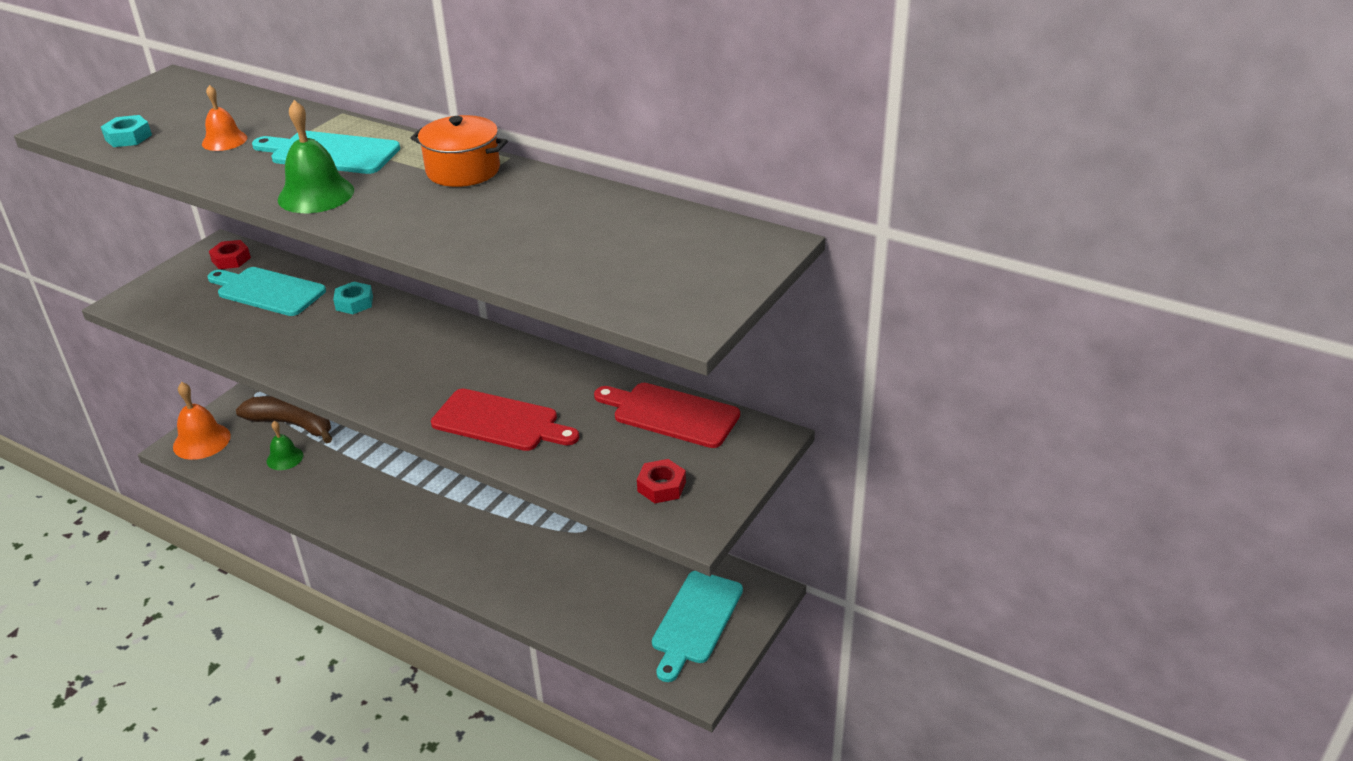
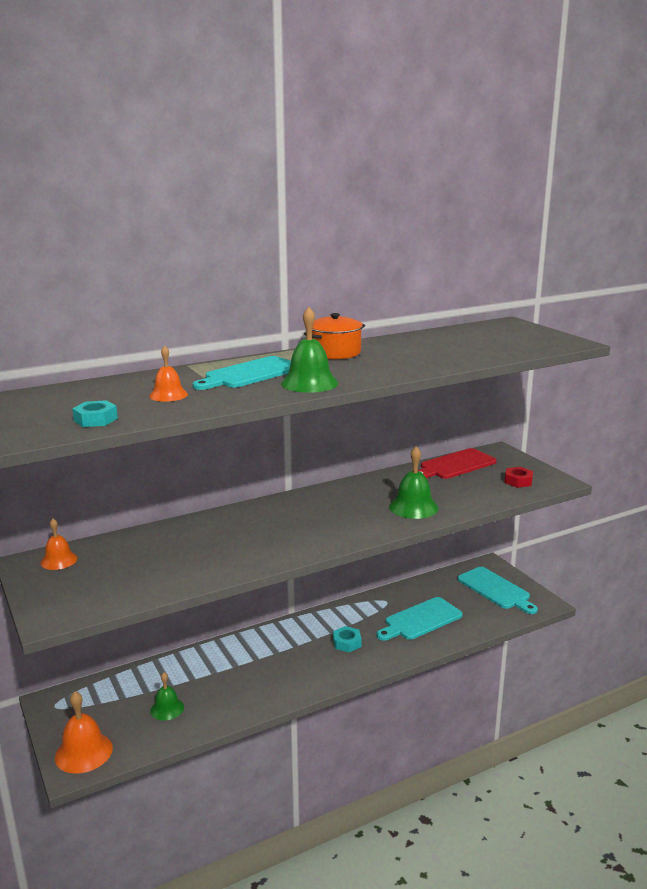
camera: 60 degrees left, 15 degrees down
turquoise cutting board [207,267,326,316] -> turquoise cutting board moved to [376,597,463,641]
red nut [209,240,251,269] -> orange bell [41,519,77,570]
brown banana [236,396,332,443] -> none
turquoise nut [333,282,373,314] -> turquoise nut moved to [333,626,361,652]
red cutting board [431,389,579,451] -> green bell [389,446,438,519]

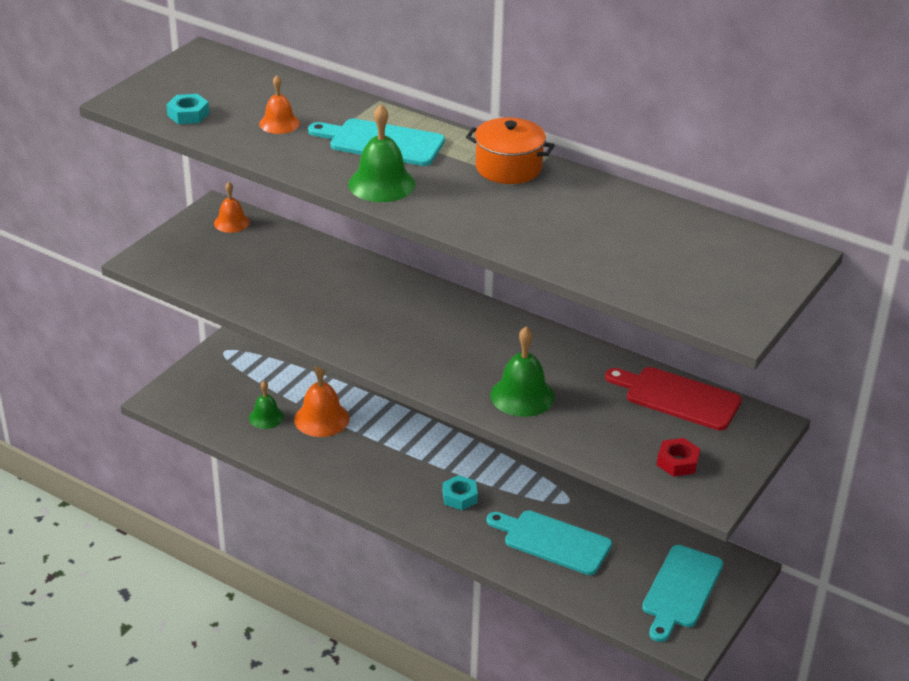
camera: 60 degrees right, 15 degrees up
orange bell [55,691,113,774] -> orange bell moved to [294,366,350,437]

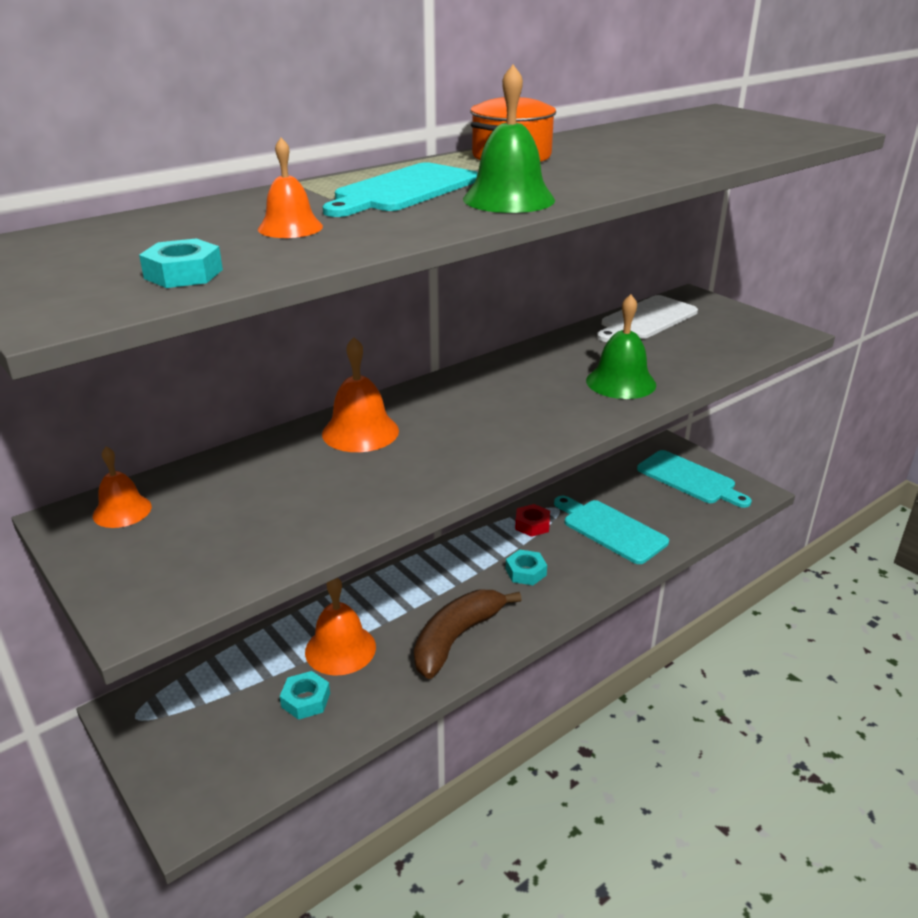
camera: 70 degrees left, 5 degrees down
green bell [249,381,284,429] -> turquoise nut [280,671,330,720]
turquoise cutting board [487,510,612,575] -> turquoise cutting board turned 90 degrees clockwise [554,496,669,564]
red cutting board [605,367,742,431] -> white cutting board [597,295,698,342]
red nut [657,438,700,477] -> red nut moved to [515,504,550,537]
none -> orange bell [322,337,399,452]
none -> brown banana [414,590,522,679]

